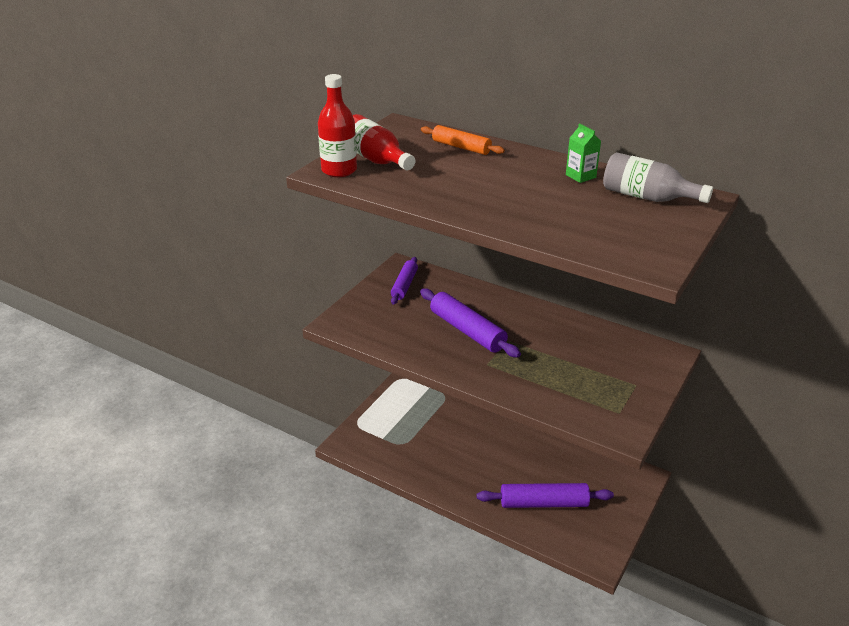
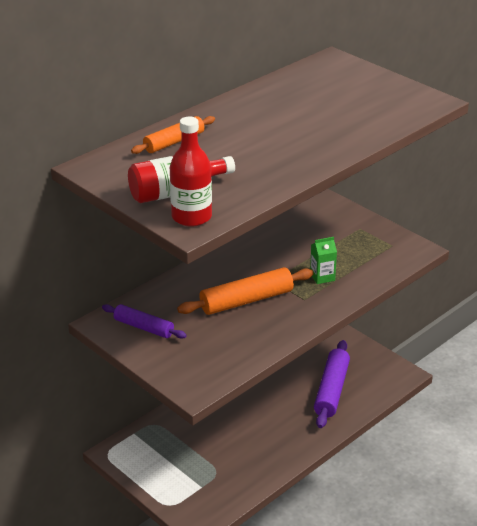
camera: 75 degrees left, 0 degrees up
purple rolling pin [420,288,521,358] -> orange rolling pin [177,267,314,315]
green carton [566,123,601,183] -> green carton moved to [310,237,337,284]
grey bottle [603,152,713,203] -> none

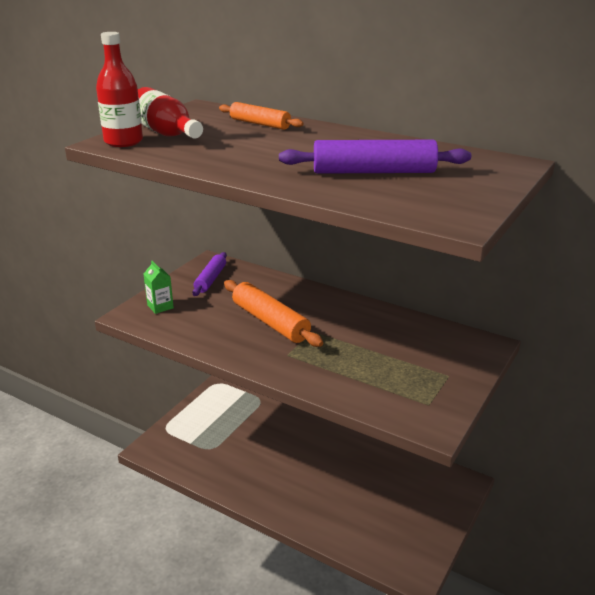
camera: 75 degrees right, 5 degrees down
green carton [310,237,337,284] -> green carton moved to [144,261,174,314]
purple rolling pin [314,340,350,428] -> purple rolling pin moved to [279,140,471,174]

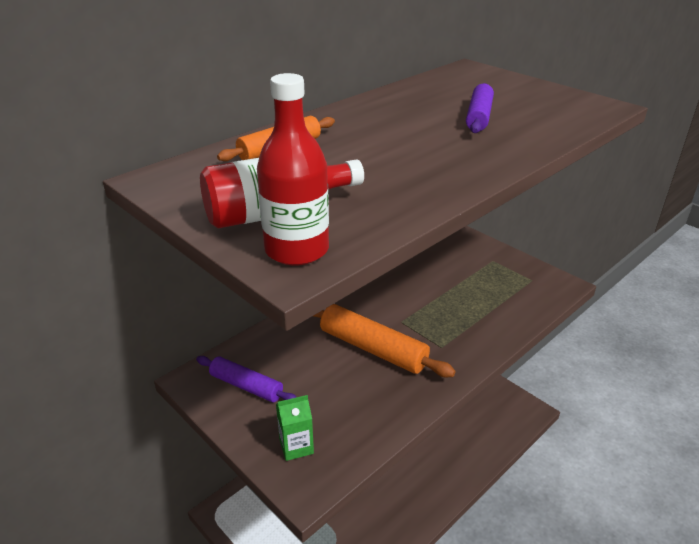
camera: 75 degrees left, 5 degrees up
orange rolling pin [224,280,324,347] -> orange rolling pin turned 60 degrees clockwise [313,304,456,377]
purple rolling pin [279,140,471,174] -> purple rolling pin [466,83,494,133], size x0.64

